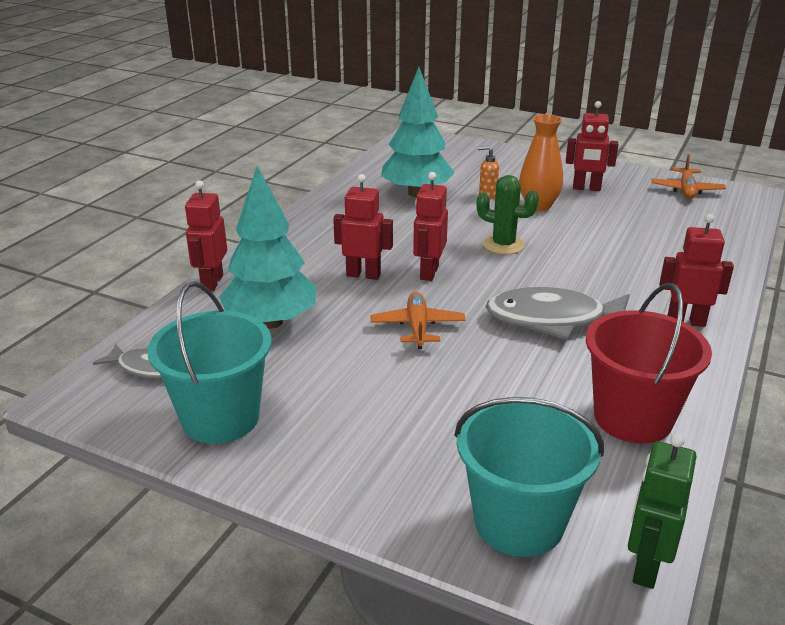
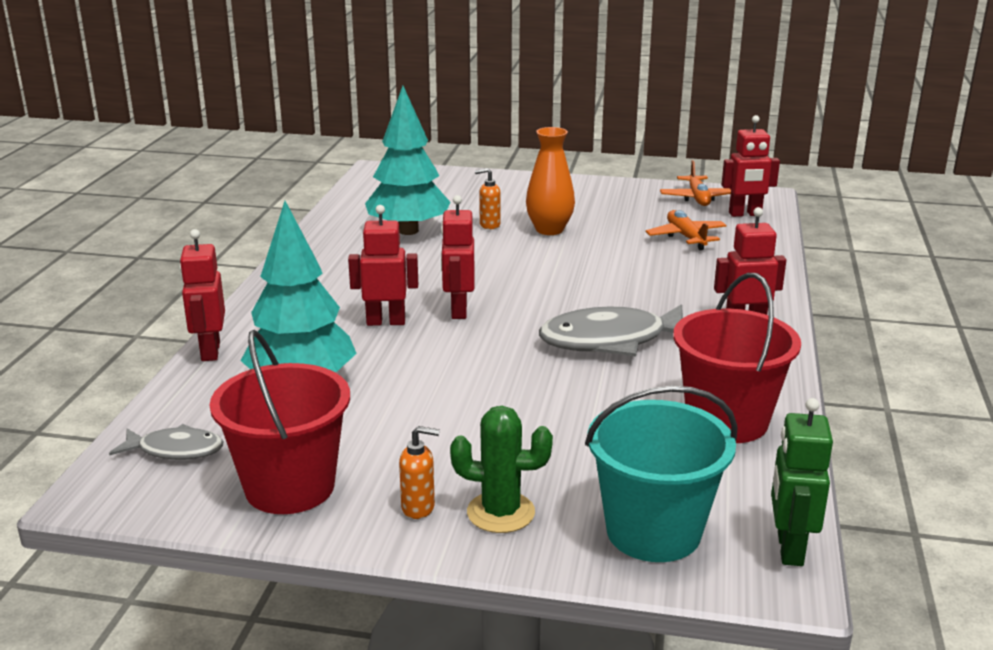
camera: 15 degrees left, 5 degrees down
turquoise bucket [148,281,272,444] -> red bucket [210,330,350,514]
orange plane [371,292,466,349] -> orange plane moved to [645,210,727,250]
green cactus [477,175,539,254] -> green cactus moved to [450,406,553,533]
red robot [566,101,618,191] -> red robot moved to [722,115,780,217]
none -> orange soap dispenser [399,426,440,519]

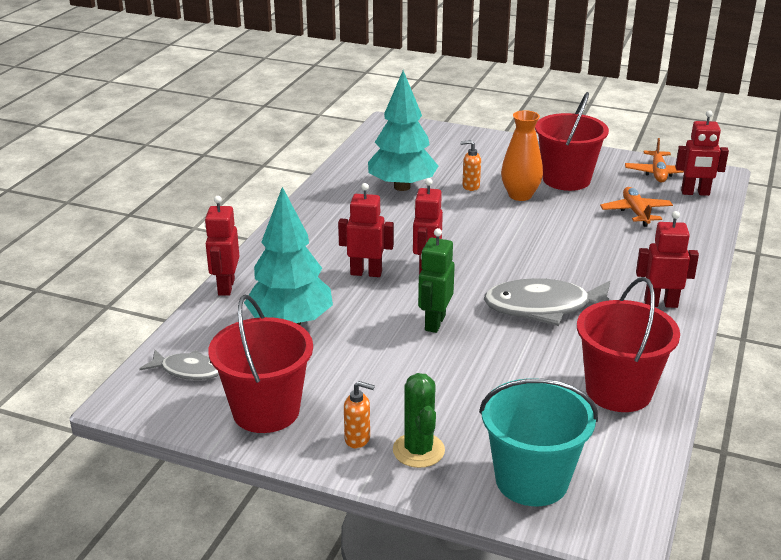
camera: 10 degrees right, 5 degrees up
green cactus [450,406,553,533] -> green cactus turned 60 degrees clockwise [393,373,445,468]
green robot [771,398,833,566] -> green robot moved to [418,228,455,333]
none -> red bucket [535,92,609,191]

